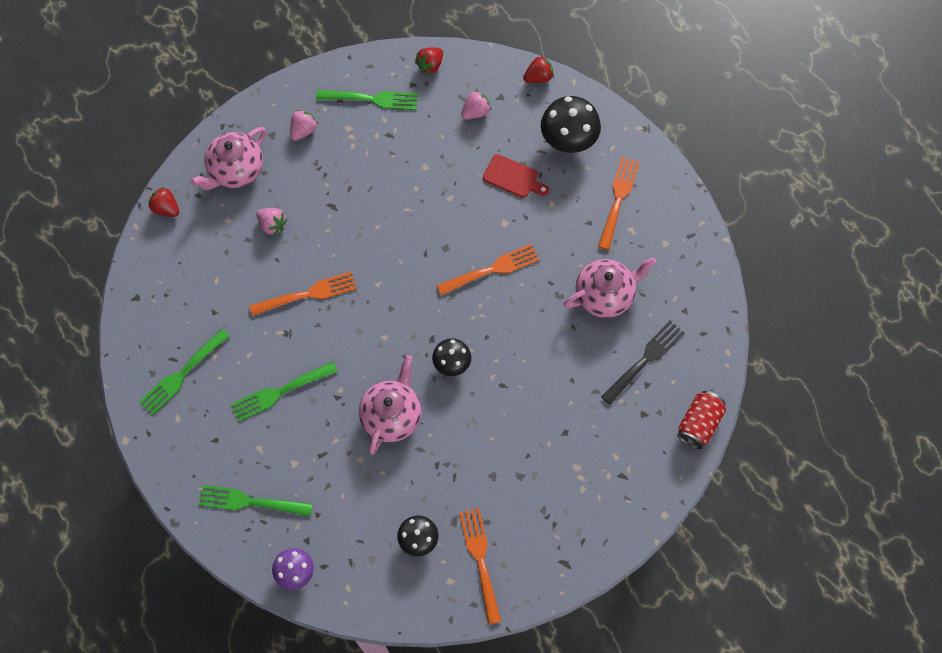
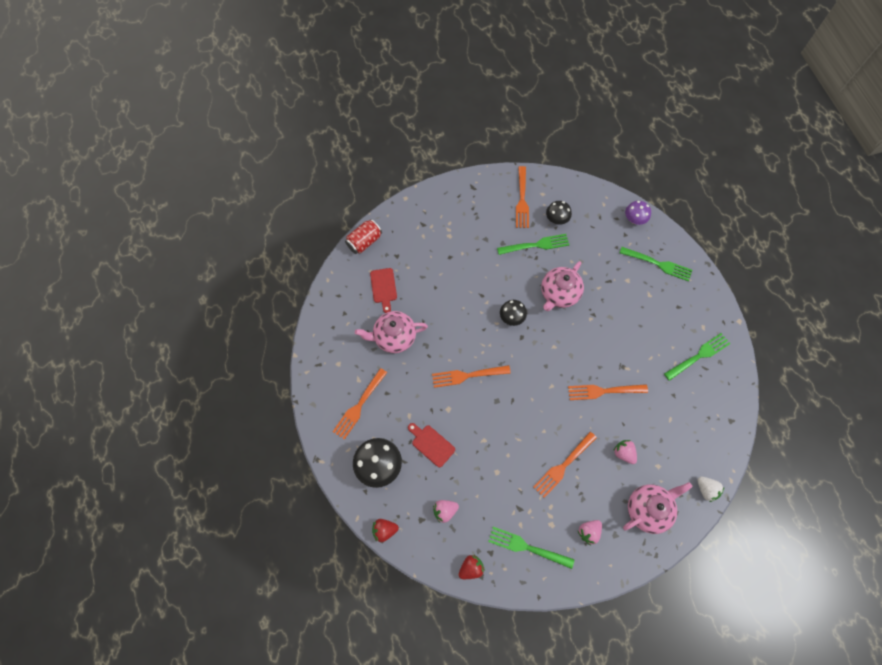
camera: 165 degrees left, 0 degrees up
red strawberry [148,187,179,217] -> white strawberry [697,477,724,502]
green fork [231,361,338,422] -> green fork moved to [497,234,569,255]
black fork [601,321,685,405] -> red cutting board [370,268,397,313]
none -> orange fork [533,432,597,498]

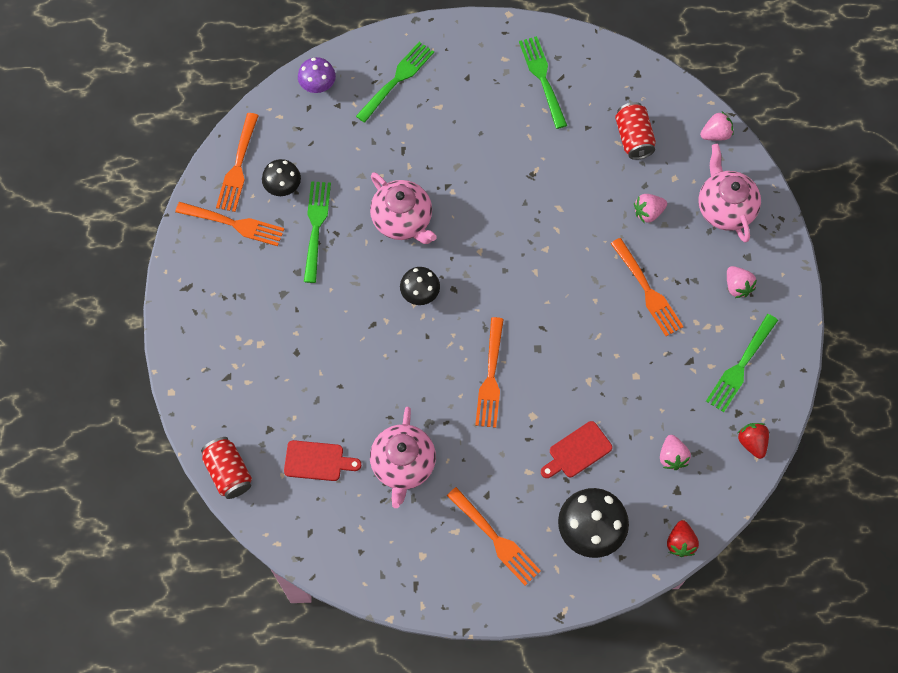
camera: 75 degrees left, 0 degrees up
orange fork [568,384,648,400] -> orange fork moved to [216,113,259,212]
white strawberry [697,477,724,502] -> pink strawberry [700,112,734,141]
none -> red can [615,102,656,160]

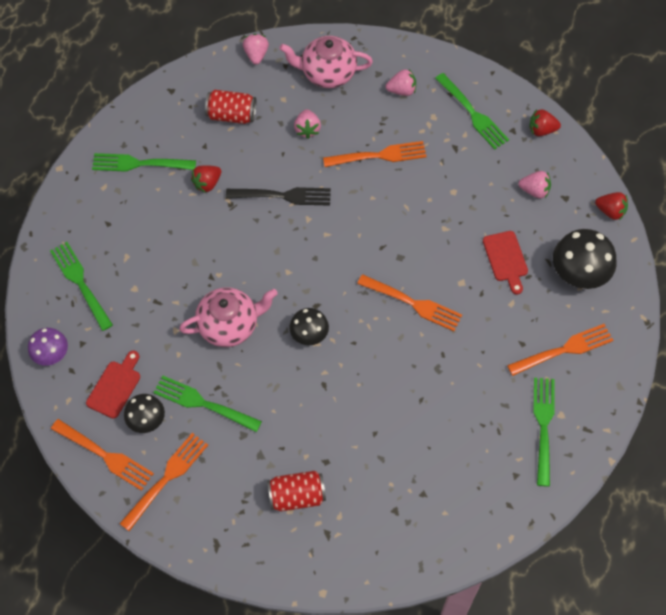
camera: 70 degrees left, 5 degrees down
red can [201,437,252,499] -> red can moved to [267,471,326,511]
red cutting board [284,440,361,481] -> red cutting board moved to [86,350,140,419]
pink teapot [370,407,436,508] -> none
none -> red strawberry [191,165,221,193]
none -> black fork [226,187,331,206]
none -> green fork [533,378,555,486]

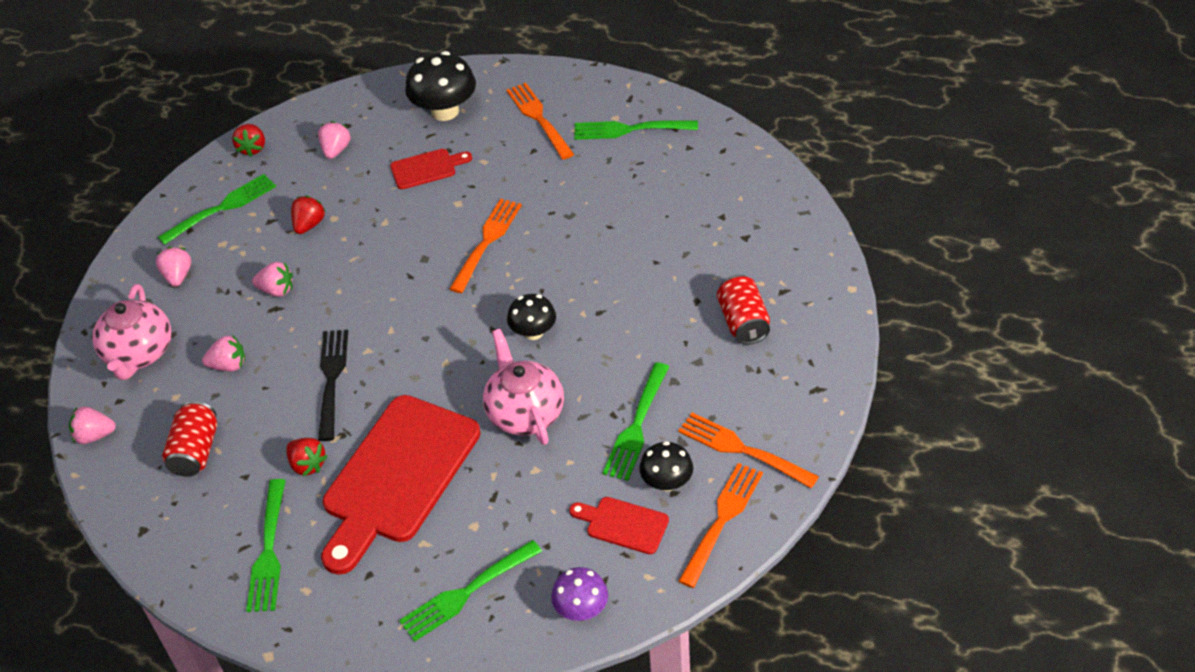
camera: 90 degrees left, 15 degrees down
orange fork [323,141,427,167] -> pink strawberry [252,262,293,297]
red strawberry [595,192,628,220] -> red strawberry moved to [291,196,325,234]
none -> red cutting board [321,395,480,575]

